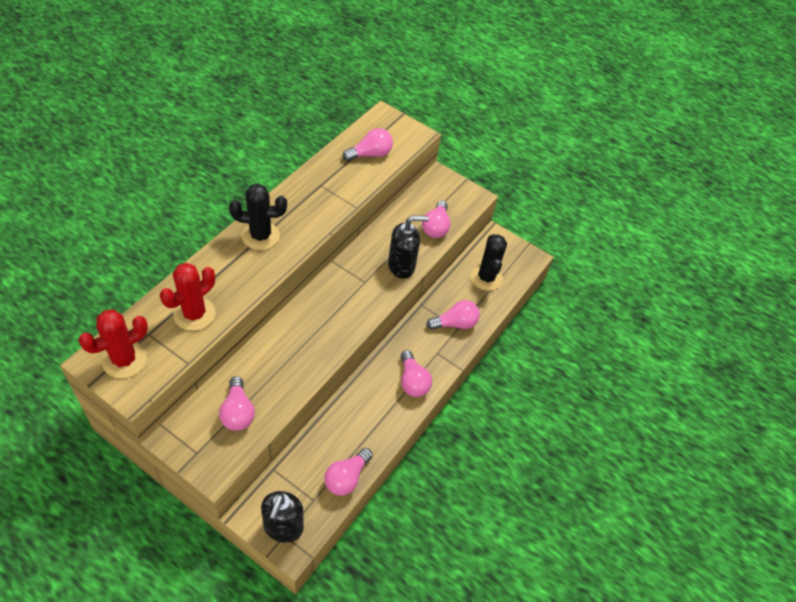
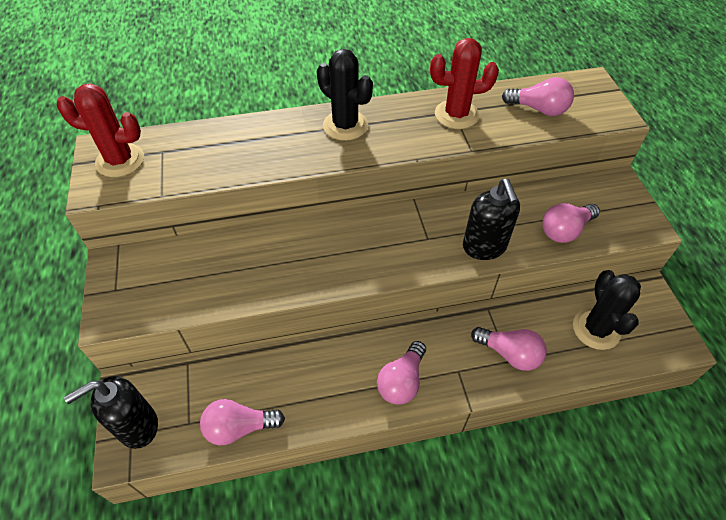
camera: 50 degrees right, 0 degrees up
red cactus [160,263,215,331] -> red cactus moved to [430,38,499,129]
pink light bulb [219,376,255,431] -> none
black soap dispenser [388,216,429,279] -> black soap dispenser turned 45 degrees clockwise [463,179,520,260]
black cactus [470,234,507,291] -> black cactus turned 45 degrees counterclockwise [573,270,641,350]

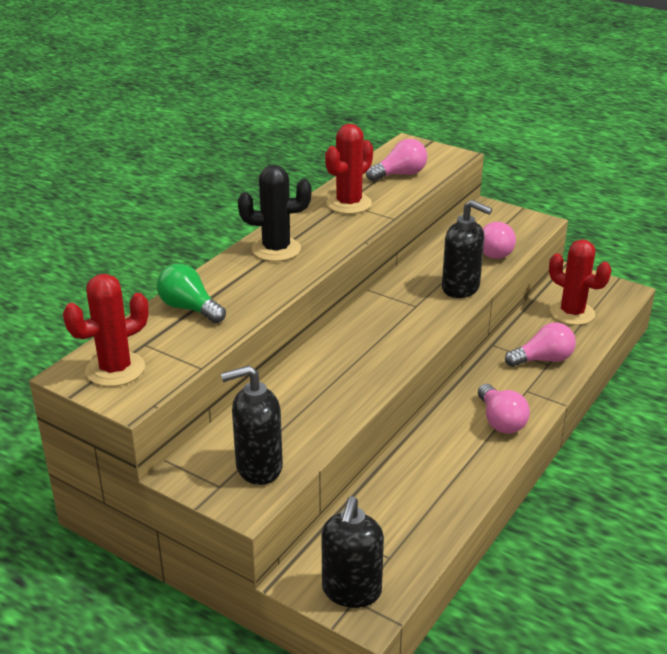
camera: 45 degrees left, 20 degrees down
pink light bulb [200,399,285,445] -> none
black cactus [573,270,641,350] -> red cactus [549,239,611,325]
none -> green light bulb [157,264,226,323]
none -> black soap dispenser [221,365,283,485]

